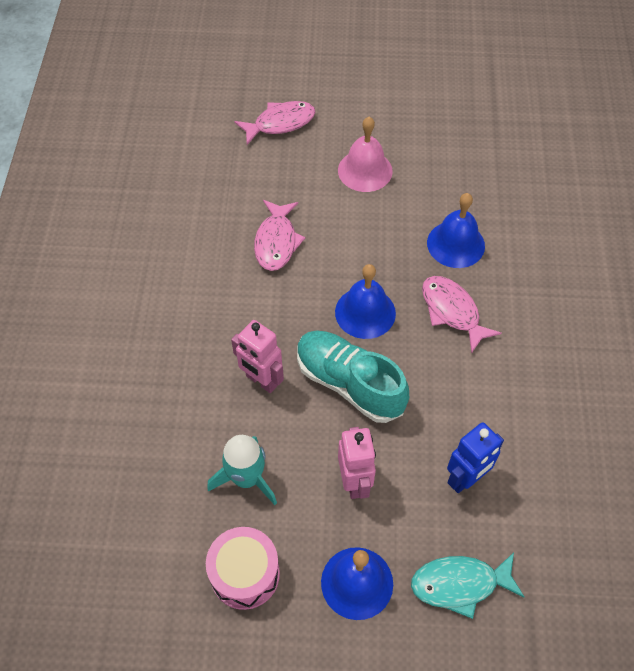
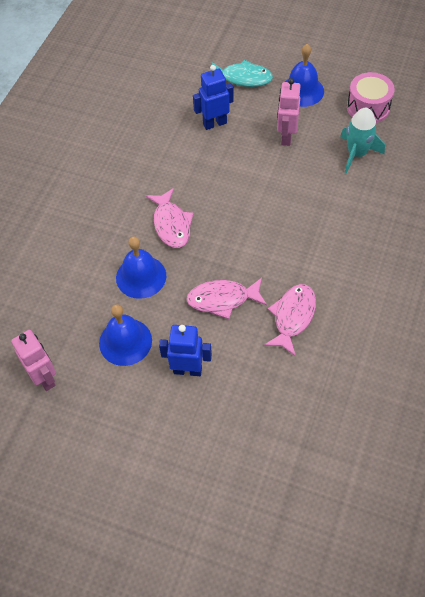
camera: 160 degrees left, 0 degrees up
pink robot [231,320,284,393] -> pink robot moved to [11,330,56,391]
pink fish [234,101,315,145] -> pink fish moved to [186,278,267,319]
turquoise shoe [297,330,409,423] -> none
blue bell [335,264,396,339] -> blue bell moved to [99,304,152,366]
pink bell [338,117,393,192] -> blue robot [159,325,212,376]

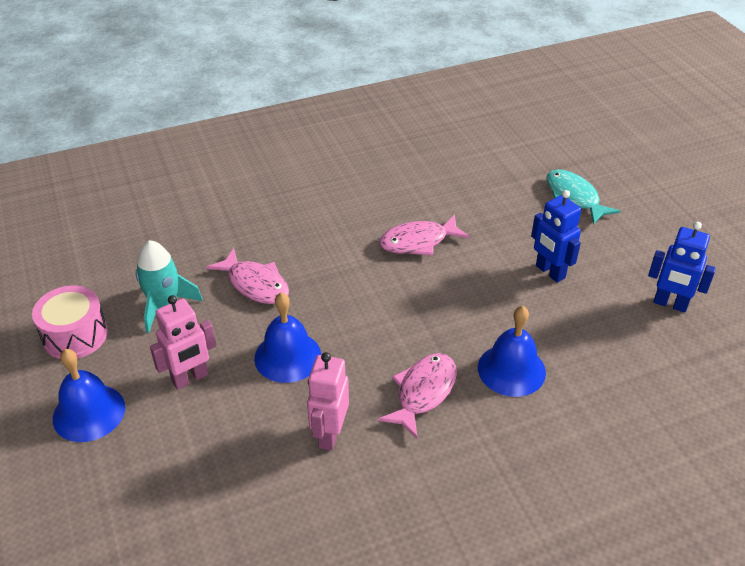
camera: 135 degrees left, 15 degrees down
pink robot [11,330,56,391] -> pink robot moved to [307,352,349,451]
blue bell [99,304,152,366] -> blue bell moved to [254,292,321,383]
pink fish [186,278,267,319] -> pink fish moved to [206,248,289,304]
blue robot [193,65,234,130] -> blue robot moved to [648,221,716,313]
turquoise fish [211,60,273,87] -> turquoise fish moved to [546,169,621,225]

